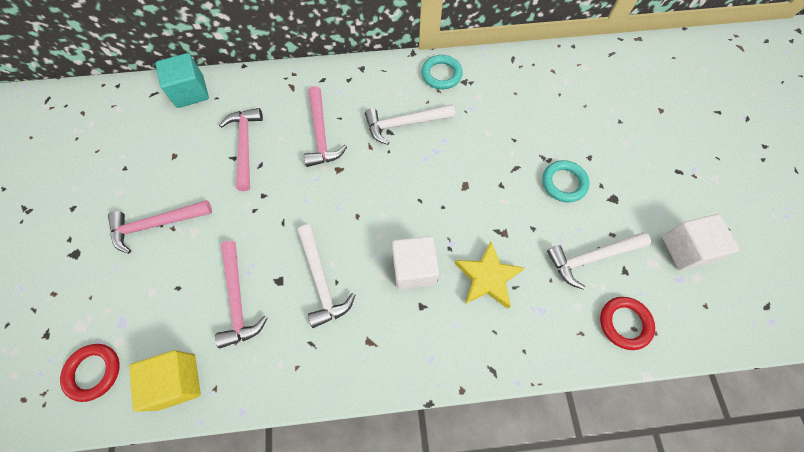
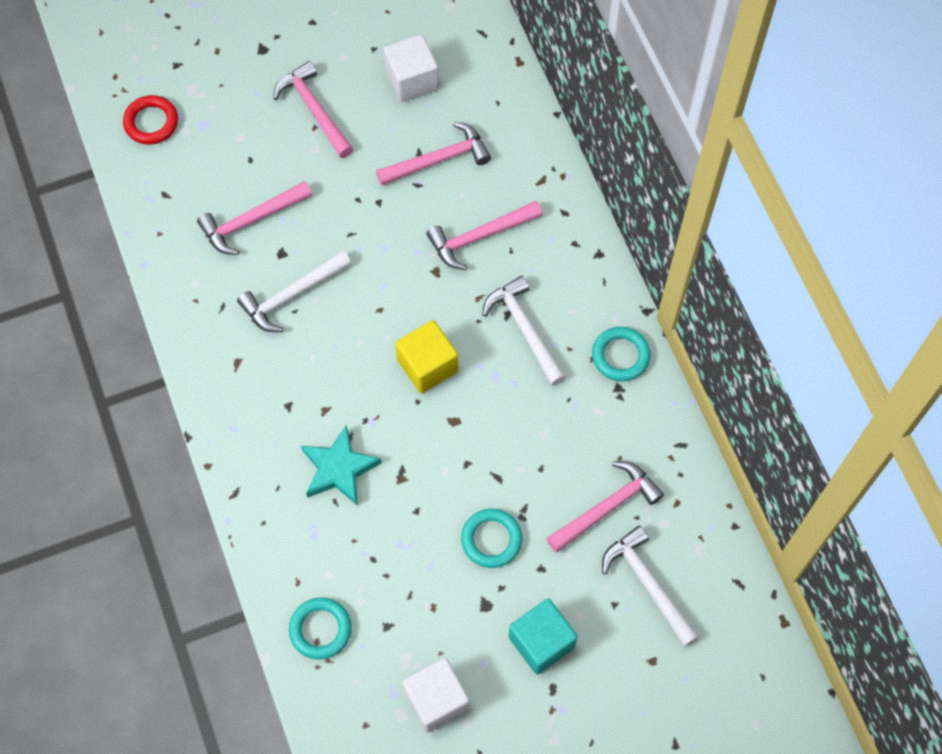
camera: 75 degrees right, 0 degrees up
yellow cube [129,350,201,412] -> yellow cube moved to [395,320,458,393]
turquoise cube [155,53,209,108] -> turquoise cube moved to [509,599,578,674]
white cube [392,236,439,289] -> white cube moved to [384,34,439,102]
yellow star [455,241,524,309] -> turquoise star [301,425,382,505]
white hammer [547,232,651,290] -> white hammer moved to [602,526,699,646]
red ring [600,297,655,350] -> turquoise ring [289,597,352,659]
none -> pink hammer [546,461,664,553]

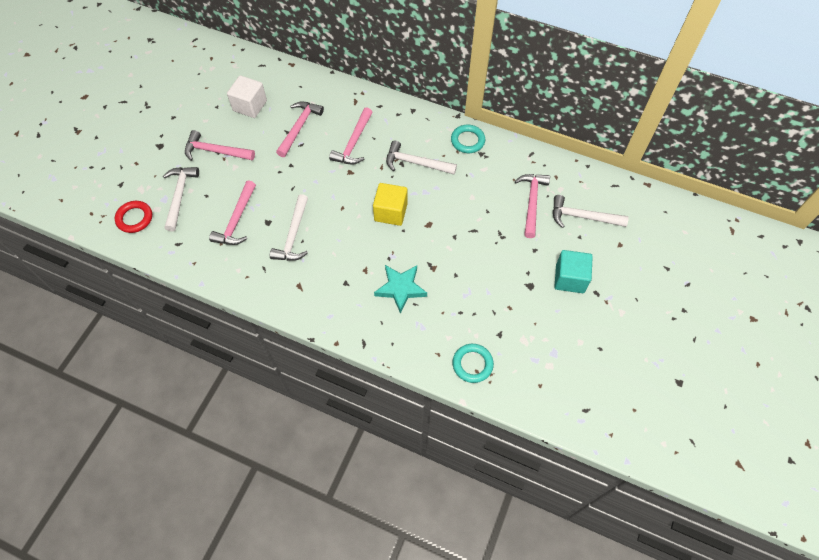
camera: 45 degrees left, 5 degrees down
white cube [402,658,469,732] -> none
turquoise ring [461,509,522,568] -> none
none -> white hammer [163,167,199,231]

